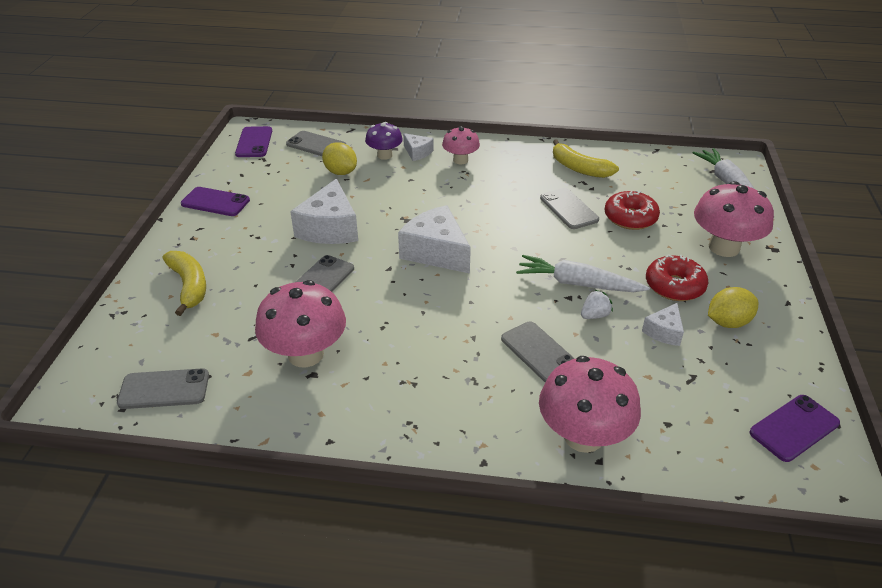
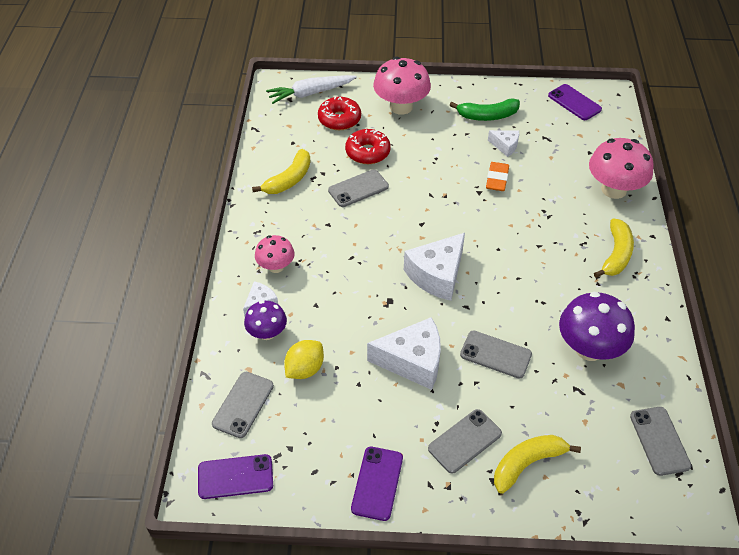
camera: 95 degrees left, 10 degrees up
pink mushroom [255,280,346,368] -> purple mushroom [559,292,635,361]
grey phone [501,322,575,382] -> grey phone moved to [428,409,502,473]
white carrot [516,255,650,292] -> none
white strawberry [581,290,613,319] -> orange eraser [486,162,509,191]
red donut [646,254,708,301] -> red donut moved to [318,96,361,130]
yellow lemon [708,287,758,328] -> green banana [450,98,520,121]
none -> yellow banana [594,218,634,278]

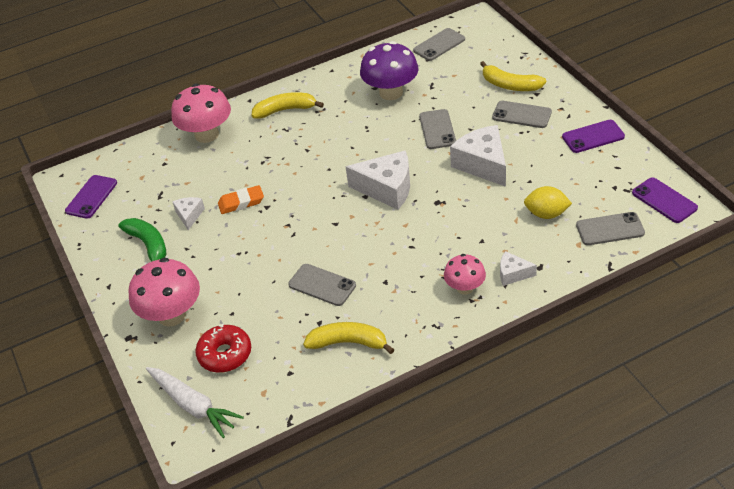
camera: 115 degrees left, 5 degrees down
purple mushroom [244,300,287,340] -> none
red donut [345,129,391,164] -> none

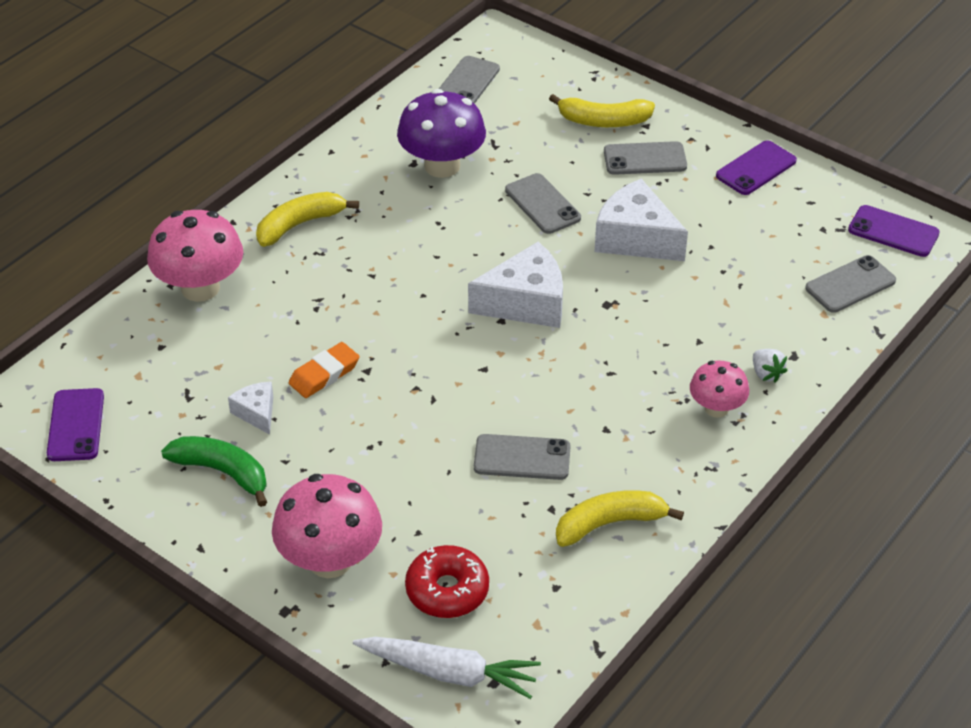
camera: 30 degrees left, 0 degrees up
white cheese [500,251,537,286] -> white strawberry [753,349,788,383]
yellow lemon [524,186,572,219] -> none

